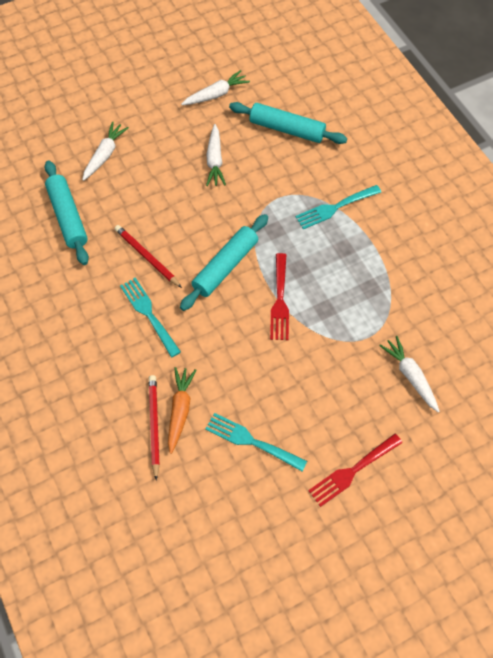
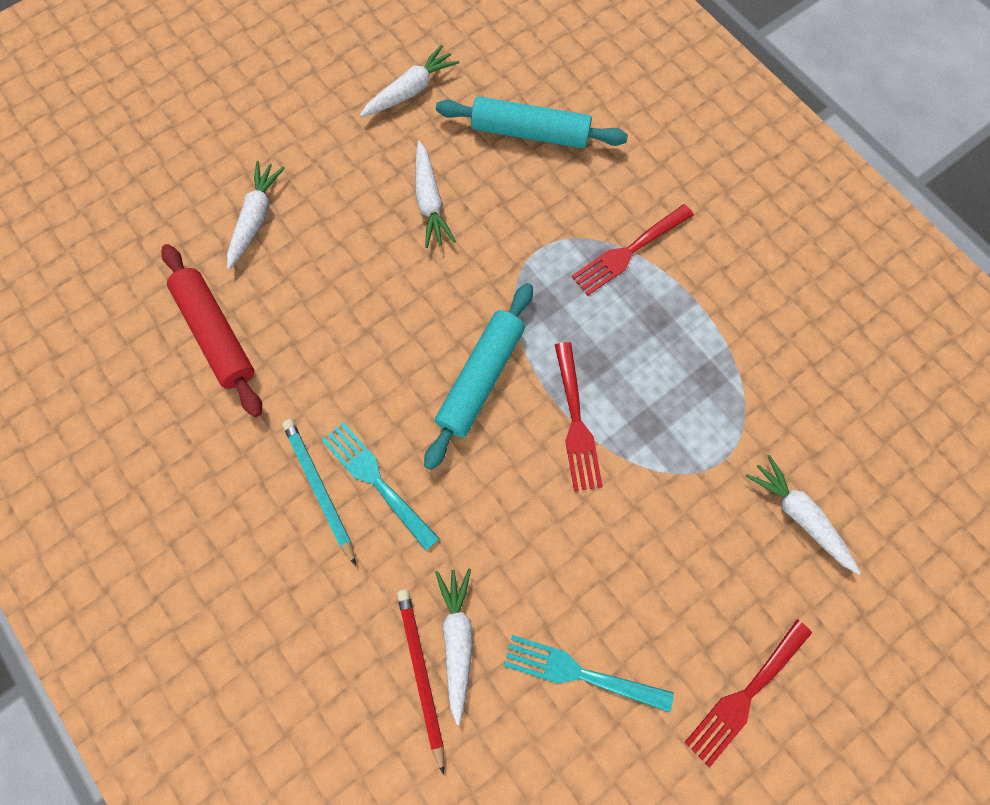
camera: 10 degrees left, 10 degrees up
turquoise rolling pin [45,160,89,265] -> red rolling pin [161,244,262,417]
red pencil [115,225,182,288] -> none
orange carrot [168,367,196,454] -> white carrot [435,569,473,725]
turquoise fork [295,185,381,229] -> red fork [572,204,694,296]
none -> turquoise pencil [282,419,356,566]

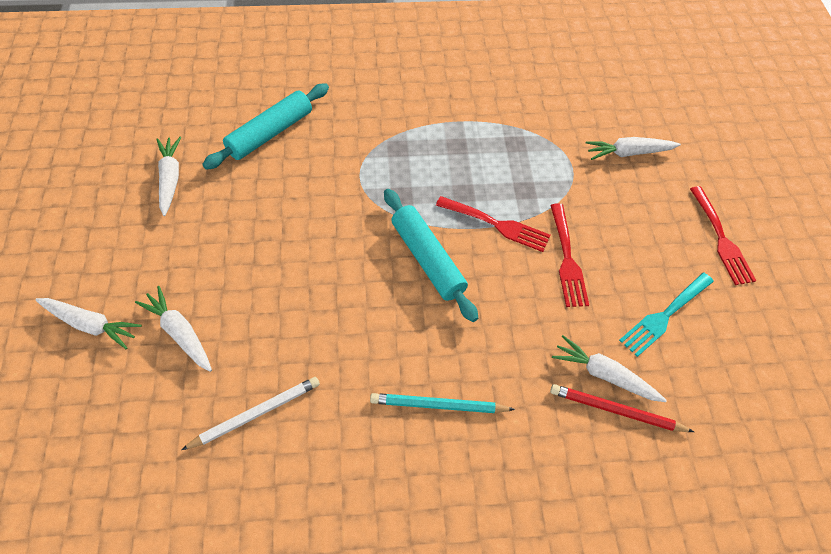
camera: 60 degrees left, 15 degrees down
red rolling pin [161,244,262,417] -> white pencil [181,377,320,450]
turquoise fork [321,422,440,551] -> none
white carrot [415,141,456,248] -> white carrot moved to [35,298,142,349]
red fork [572,204,694,296] -> red fork moved to [550,204,589,307]

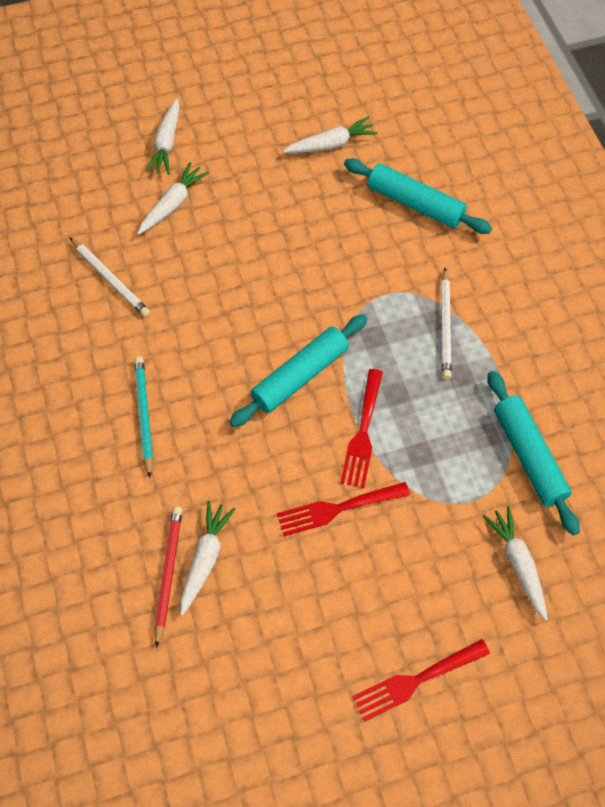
camera: 80 degrees right, 5 degrees up
turquoise fork [619,273,714,357] -> none
none -> white pencil [441,268,452,379]
none -> turquoise rolling pin [488,371,580,535]

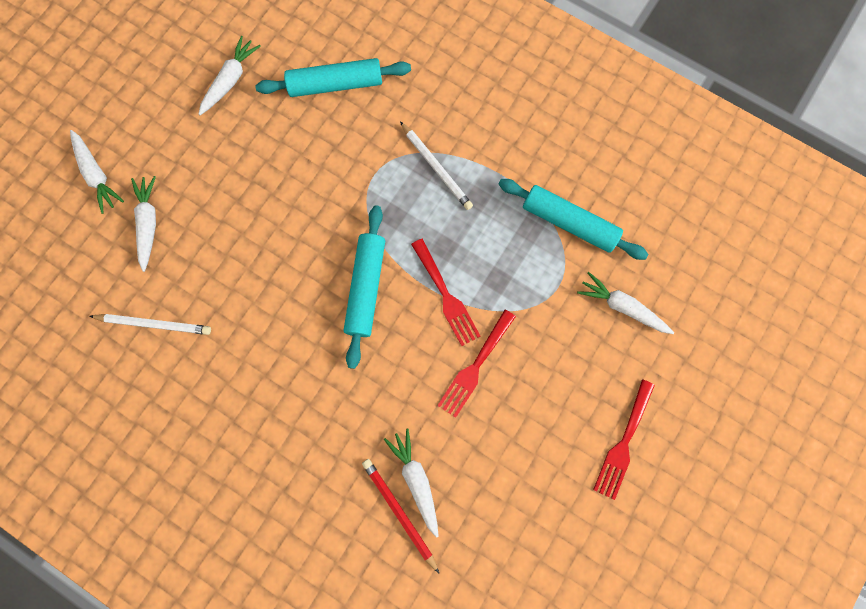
camera: 40 degrees left, 15 degrees up
turquoise pencil [134,356,153,478] -> none

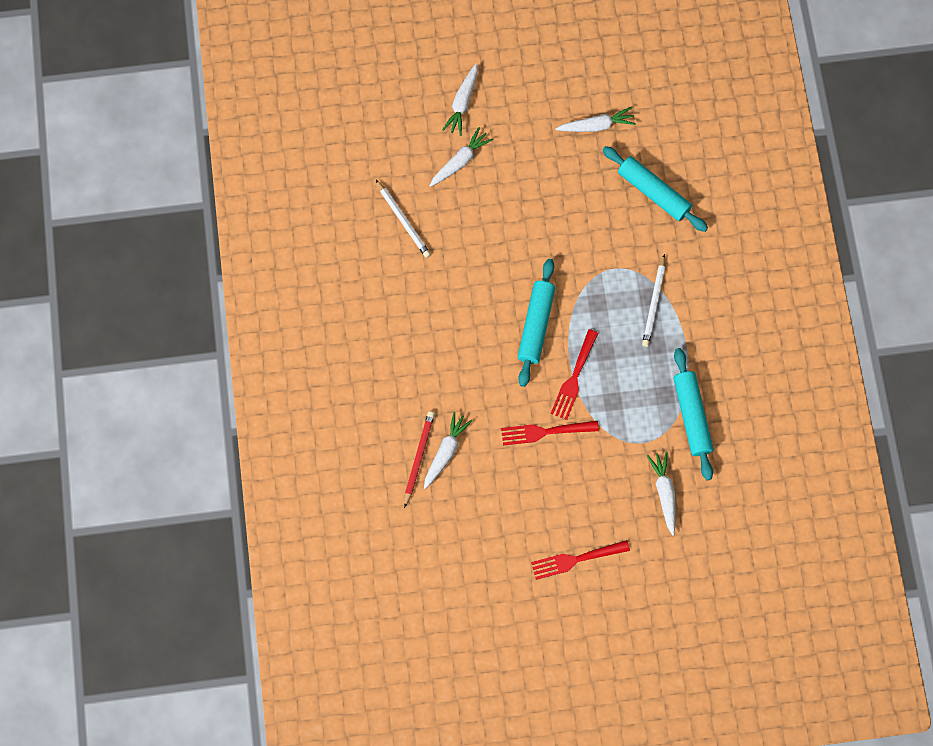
camera: 50 degrees right, 5 degrees down
turquoise rolling pin [344,205,385,369] -> turquoise rolling pin turned 45 degrees counterclockwise [518,259,555,387]

